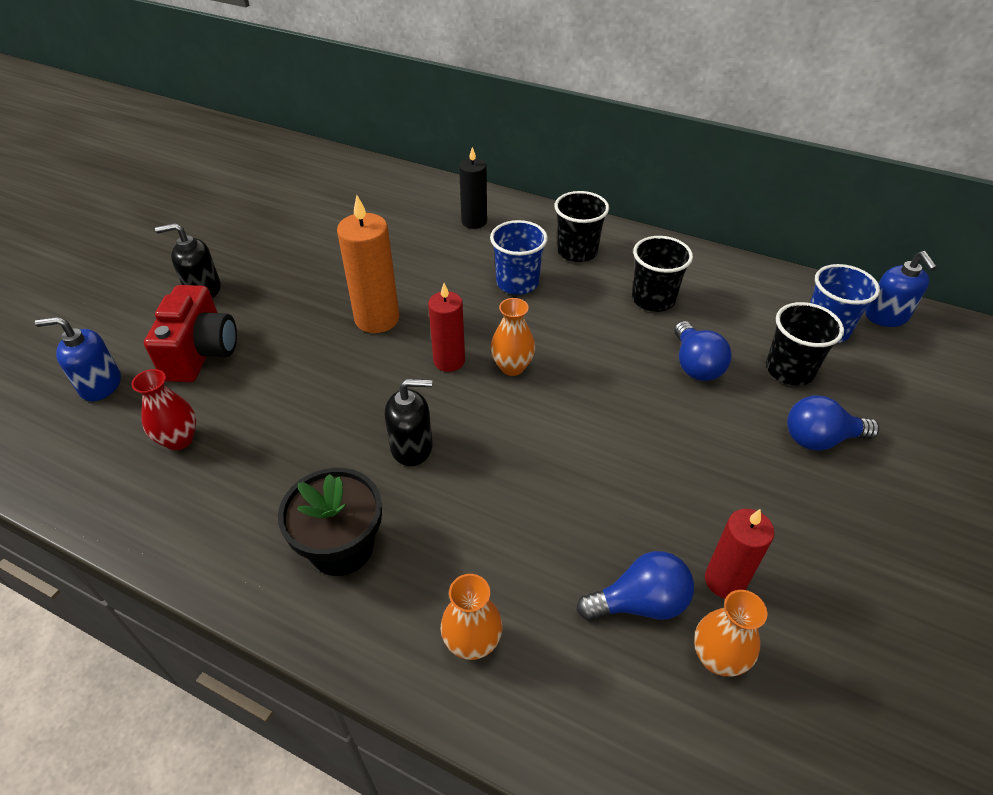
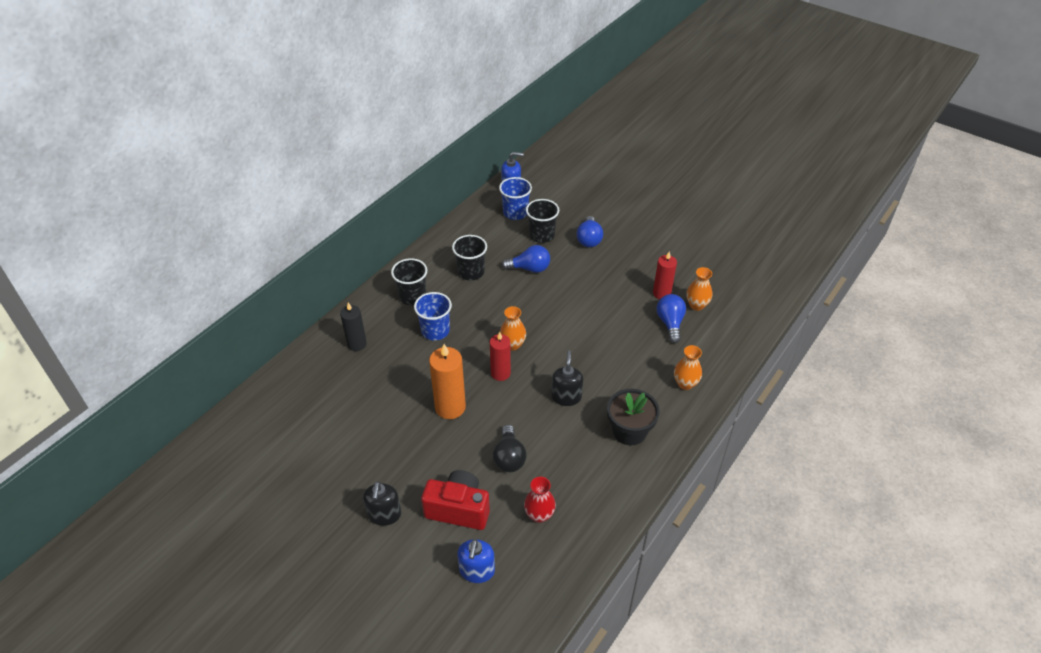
camera: 80 degrees left, 0 degrees up
none -> black light bulb [493,425,526,472]

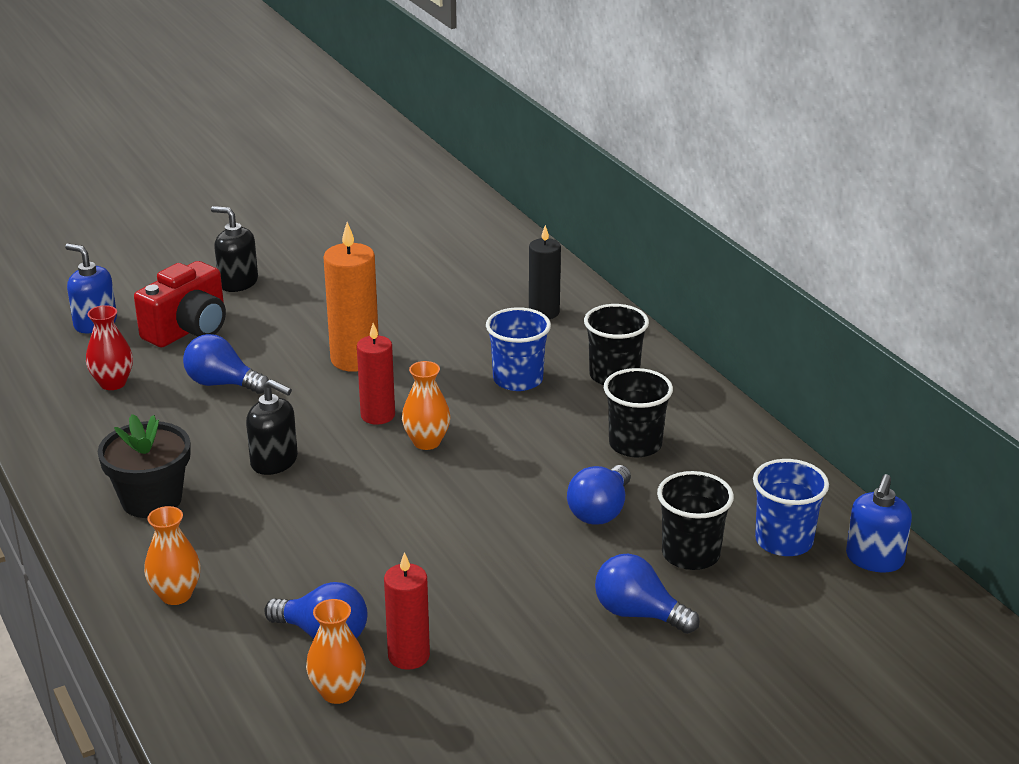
camera: 115 degrees right, 15 degrees down
black light bulb [493,425,526,472] -> blue light bulb [183,334,269,394]

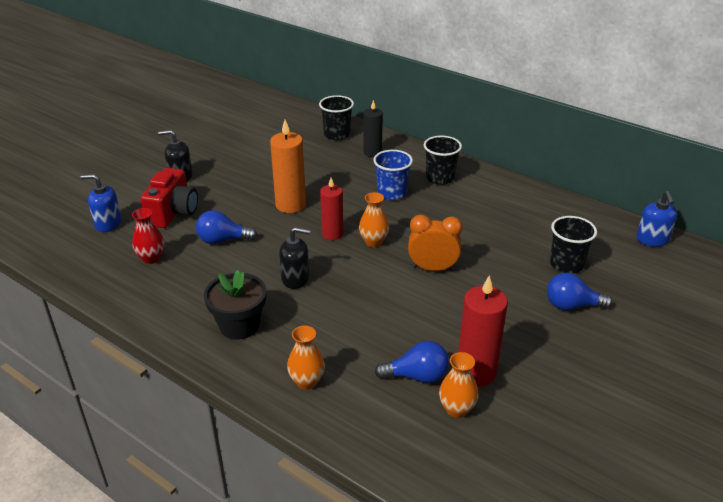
camera: 25 degrees left, 5 degrees up
red candle [384,552,430,670] -> red candle [458,275,508,387], size x1.50
blue light bulb [567,465,631,525] -> none
black cup [604,368,673,458] -> black cup moved to [319,95,354,140]
blue cup [753,459,829,556] -> none
none -> orange clock [408,215,463,271]

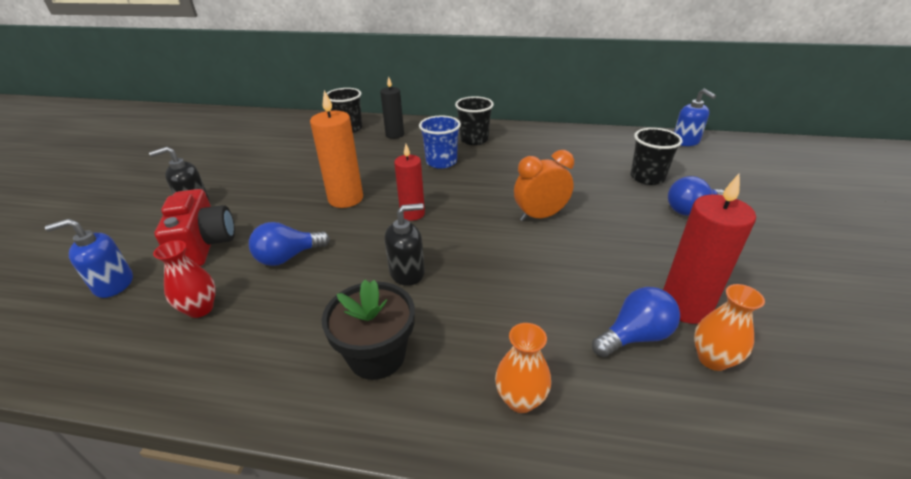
camera: 25 degrees left, 0 degrees up
orange vase [359,192,389,247] -> none

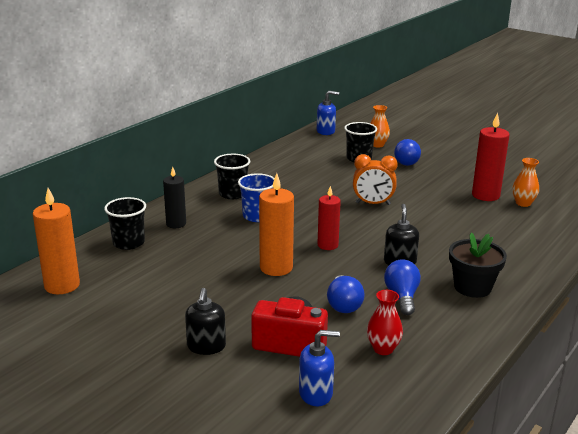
camera: 65 degrees left, 10 degrees down
blue soap dispenser [45,219,133,298] -> blue soap dispenser turned 105 degrees counterclockwise [299,330,340,406]
orange vase [495,323,551,413] -> orange vase moved to [371,105,390,148]
orange clock [514,150,574,221] -> orange clock turned 90 degrees counterclockwise [353,154,398,205]
blue light bulb [592,287,680,357] -> blue light bulb moved to [384,259,421,315]
none -> orange candle [33,188,80,294]

